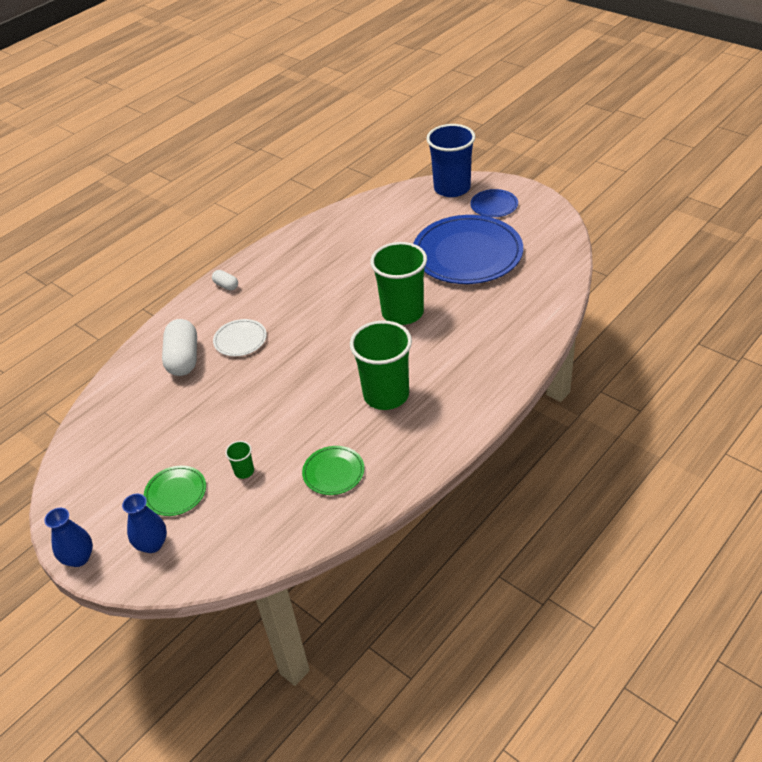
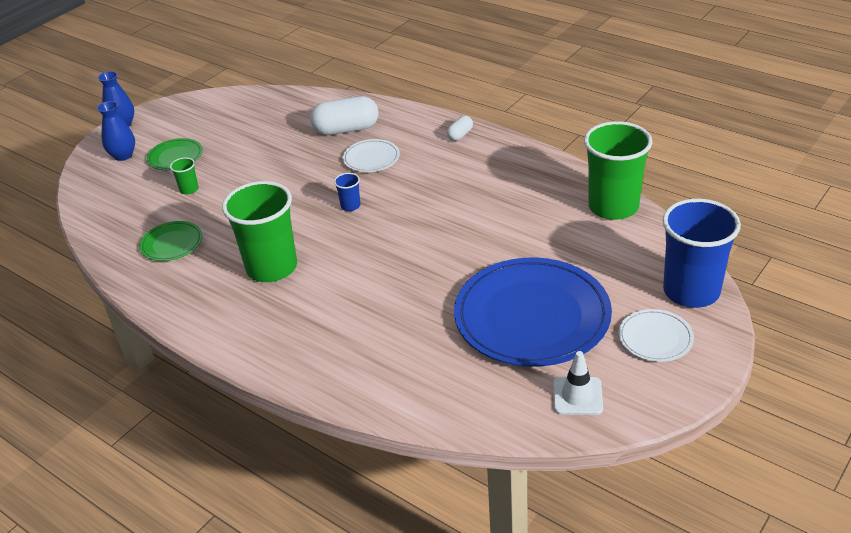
camera: 85 degrees right, 5 degrees down
green cup [370,242,427,325] -> green cup moved to [584,121,652,220]
blue plate [470,189,518,217] -> white plate [618,309,694,362]
none -> blue cup [334,173,360,211]
none -> white traffic cone [553,351,603,415]

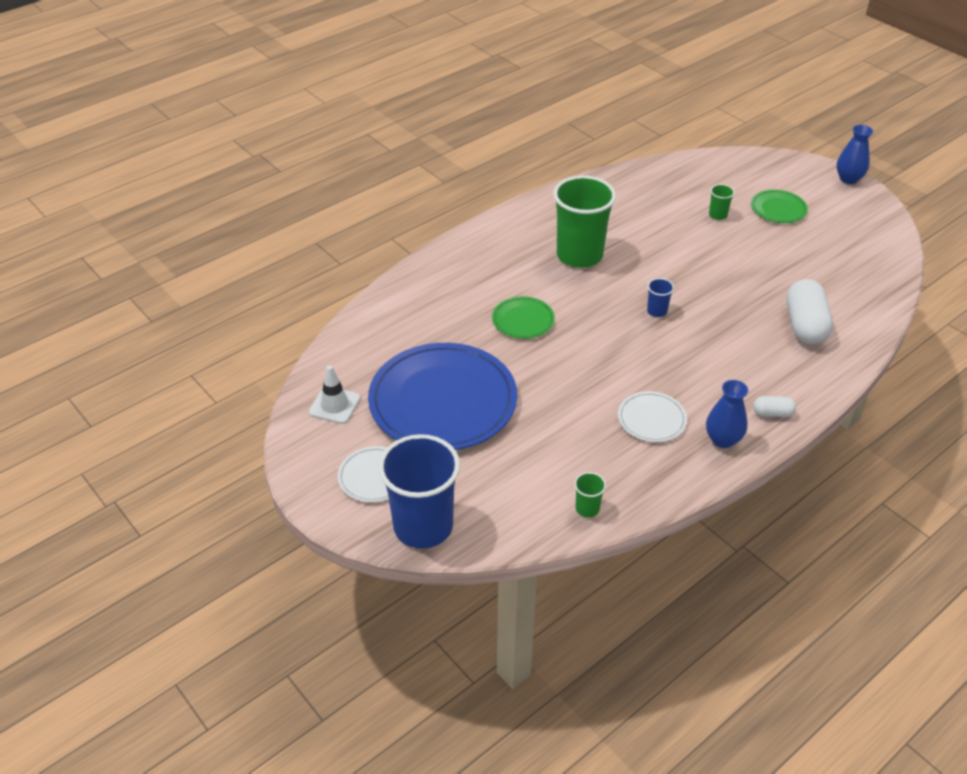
camera: 100 degrees right, 5 degrees up
blue vase [97,101,135,161] -> blue vase moved to [706,380,748,448]
green plate [139,221,203,261] -> green plate moved to [492,296,555,339]
white plate [343,139,400,172] -> white plate moved to [618,391,687,442]
white capsule [447,116,473,141] -> white capsule turned 45 degrees counterclockwise [753,396,796,417]
green cup [584,121,652,220] -> green cup [574,472,606,517], size x0.41

